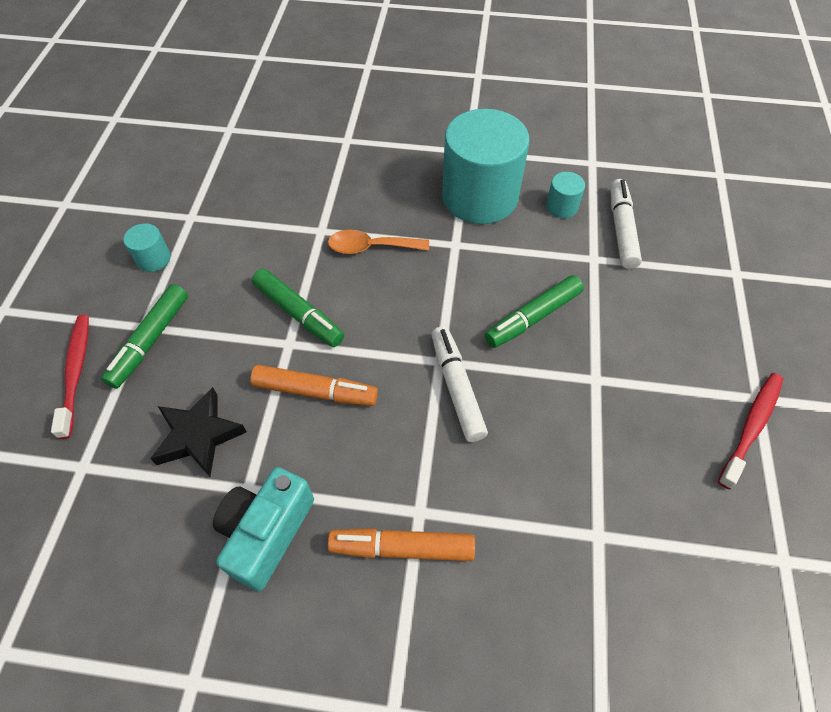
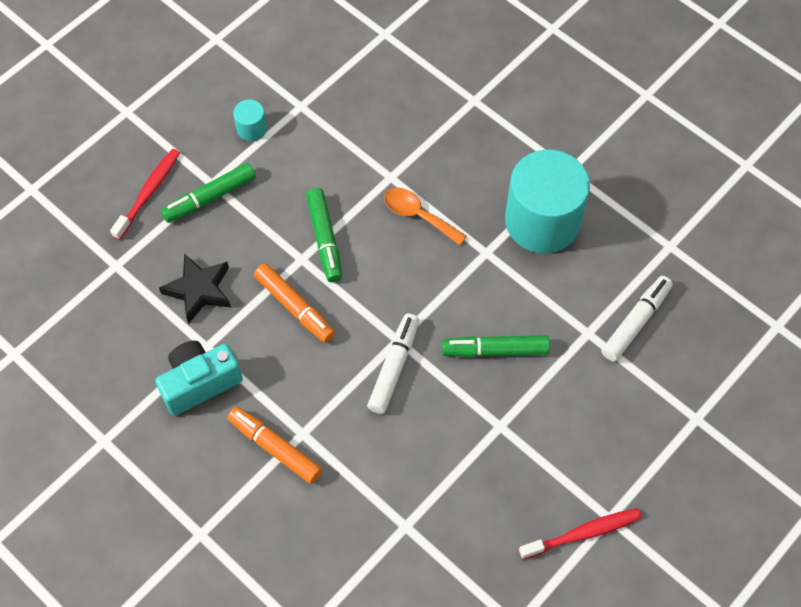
camera: 35 degrees right, 5 degrees up
turquoise cylinder [546,172,585,218] -> none

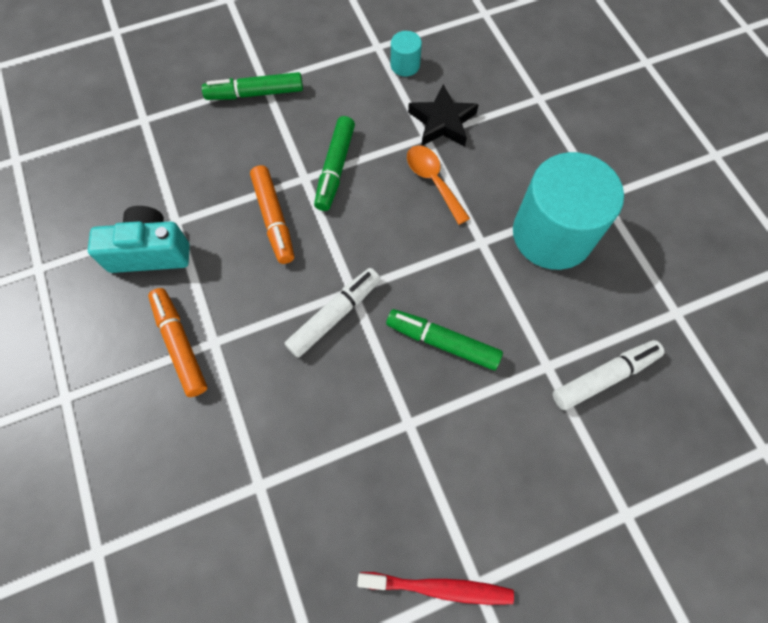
camera: 25 degrees right, 5 degrees up
red toothbrush [110,149,180,240] -> none
black star [159,253,231,324] -> black star moved to [408,84,479,146]
turquoise cylinder [233,100,267,141] -> turquoise cylinder moved to [391,31,422,77]

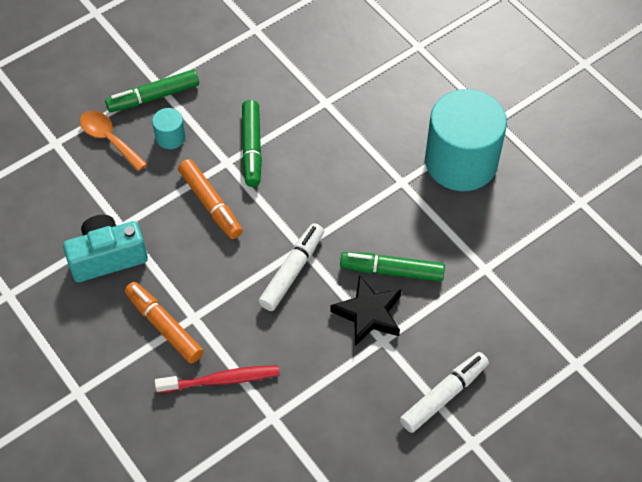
camera: 15 degrees left, 10 degrees down
red toothbrush [357,572,514,605] -> red toothbrush moved to [155,366,280,393]
turquoise cylinder [391,31,422,77] -> turquoise cylinder moved to [152,108,186,149]
orange spoon [407,145,470,225] -> orange spoon moved to [80,111,147,171]
black star [408,84,479,146] -> black star moved to [330,275,402,346]
white marker [553,340,665,410] -> white marker moved to [400,352,489,433]

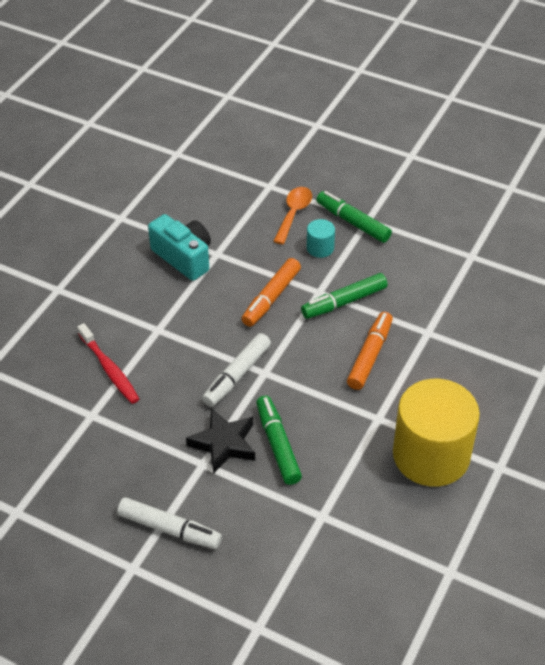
camera: 65 degrees right, 10 degrees down
orange marker [125,282,204,363] -> orange marker moved to [347,312,393,390]
white marker [258,223,324,311] -> white marker turned 120 degrees clockwise [202,333,271,407]
turquoise cylinder [425,89,507,191] -> yellow cylinder [393,379,480,487]

